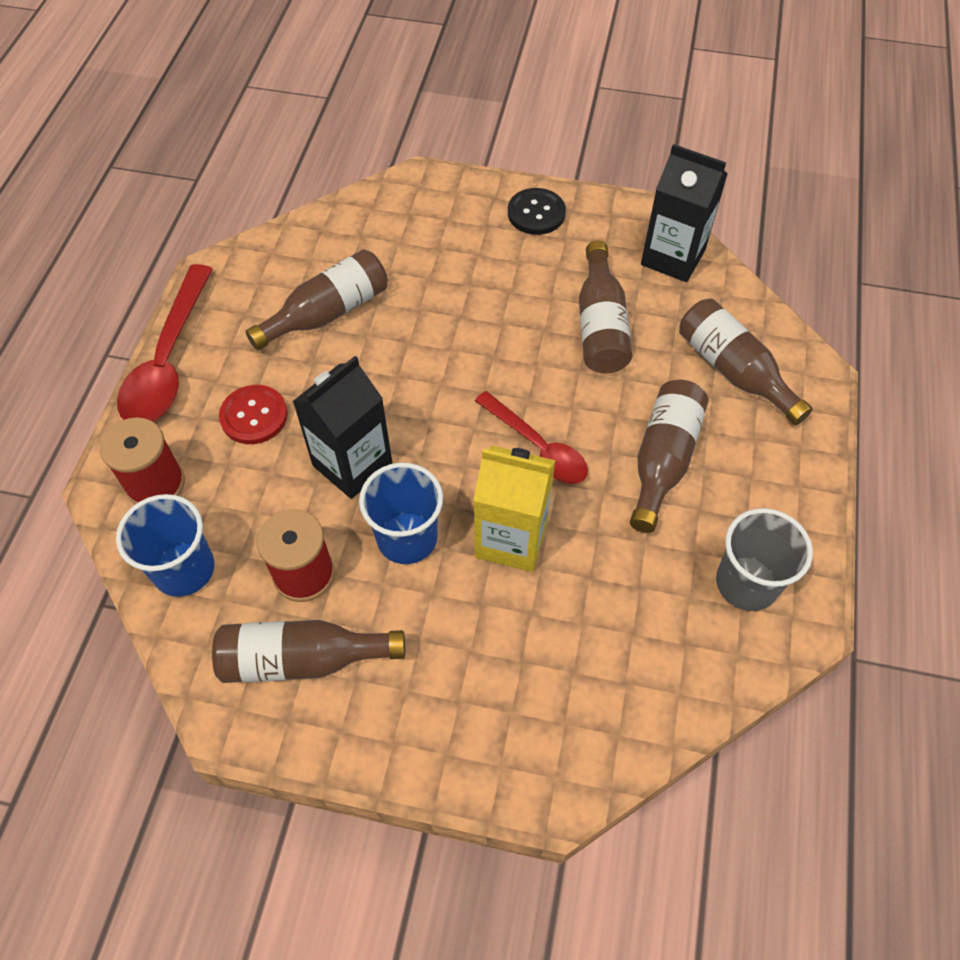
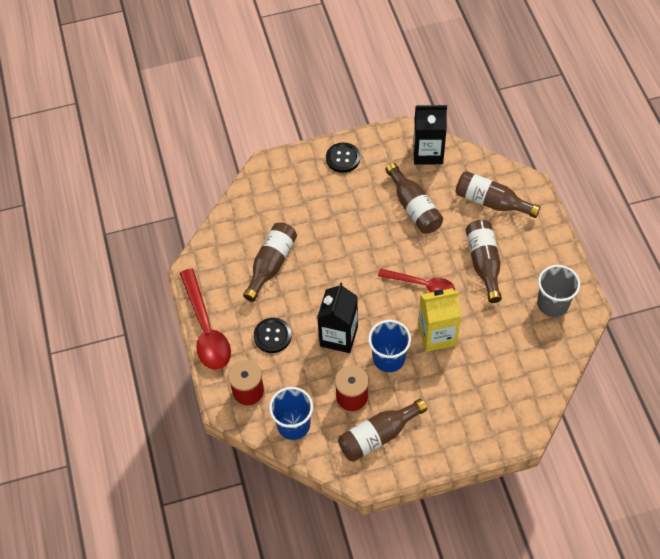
camera: 25 degrees left, 0 degrees up
red button [219,385,288,444] -> black button [254,318,291,353]

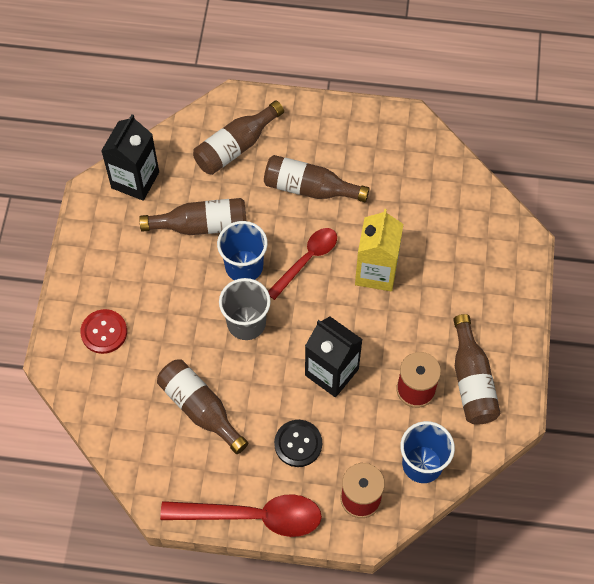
camera: 70 degrees left, 5 degrees up
black button [326,142,360,173] -> none
blue cup [368,320,411,372] -> blue cup moved to [217,221,268,280]
grey cup [537,265,580,317] -> grey cup moved to [219,278,271,340]
none -> red button [80,309,127,354]

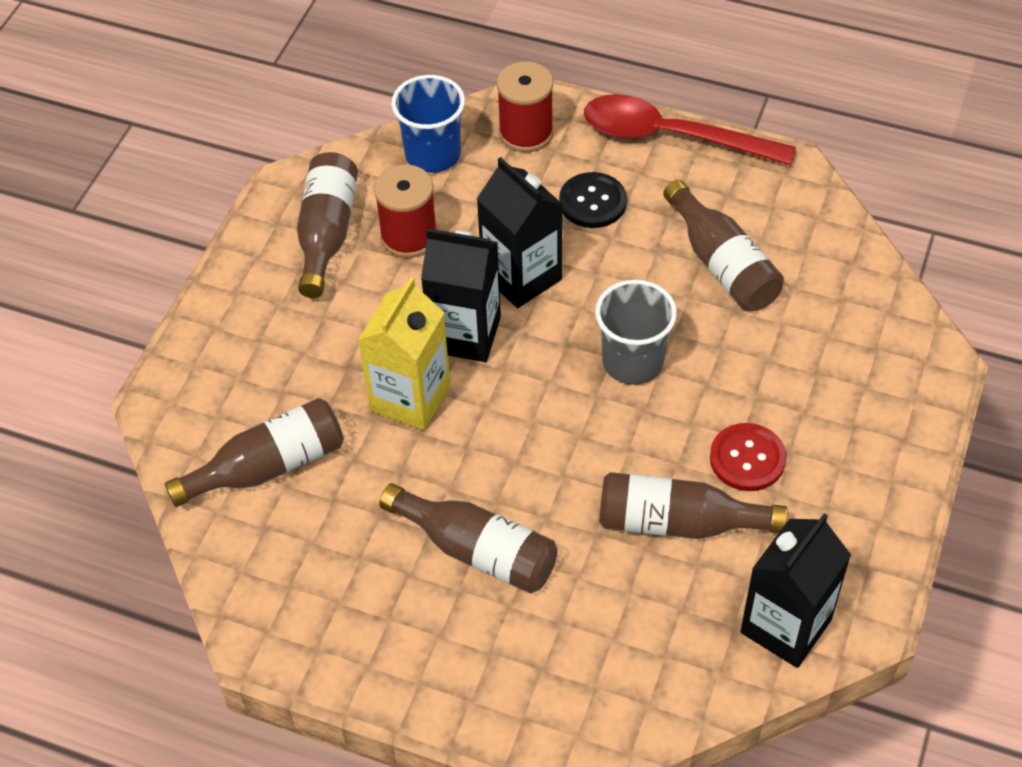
camera: 165 degrees left, 10 degrees down
red button [80,309,127,354] -> red button moved to [710,423,786,491]
brown bottle [193,101,284,175] -> brown bottle moved to [165,398,344,507]
blue cup [217,221,268,280] -> none
red spoon [268,228,337,300] -> none
none -> black carton [421,228,501,362]

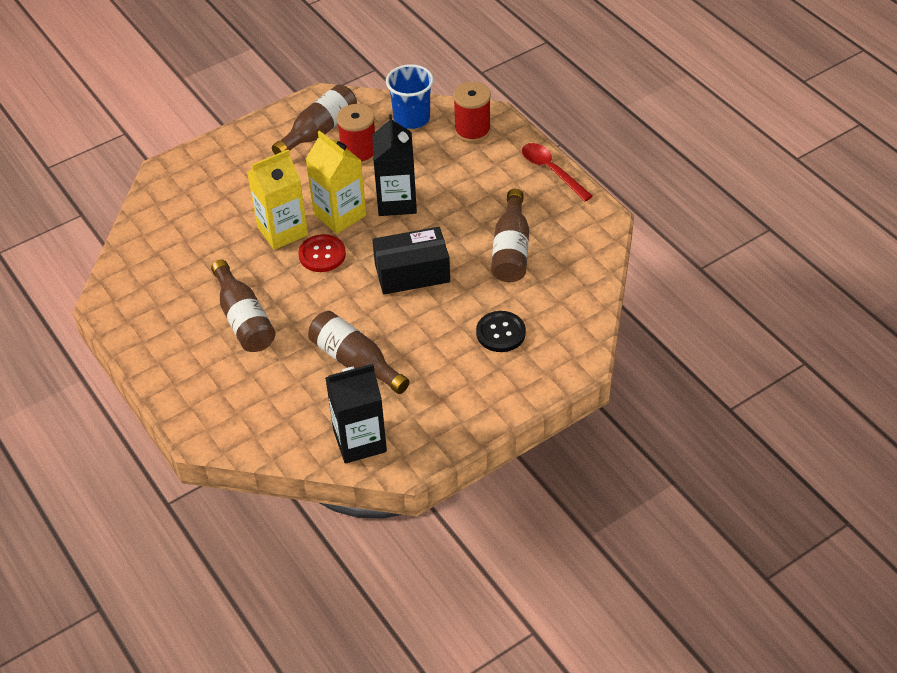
camera: 35 degrees right, 5 degrees down
brown bottle [165,398,344,507] -> none
black carton [421,228,501,362] -> yellow carton [306,131,366,234]
black button [559,172,627,228] -> black button moved to [476,311,526,352]
red spoon [584,94,796,166] -> red spoon [522,143,593,201], size x0.65
grey cup [595,280,677,385] -> black box [372,227,450,295]
red button [710,423,786,491] -> red button moved to [298,234,346,272]

